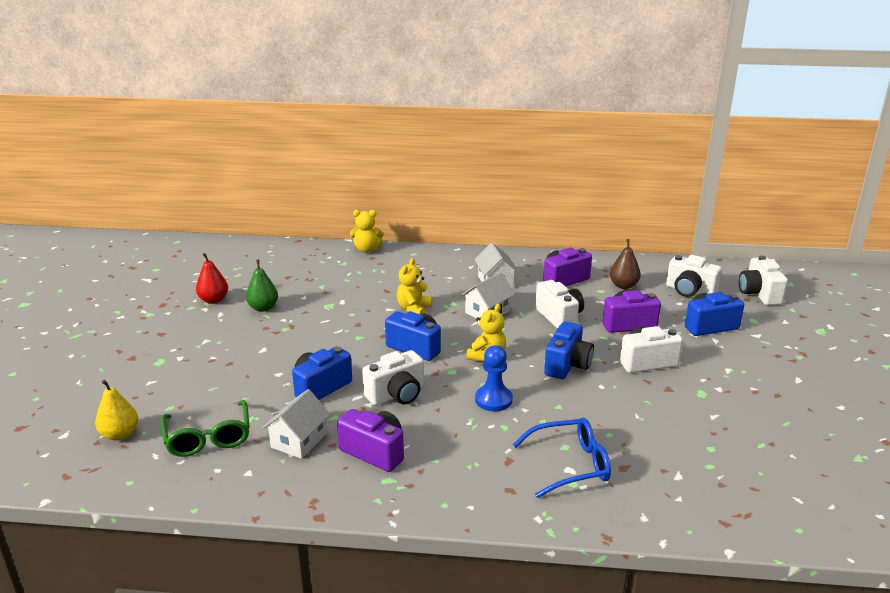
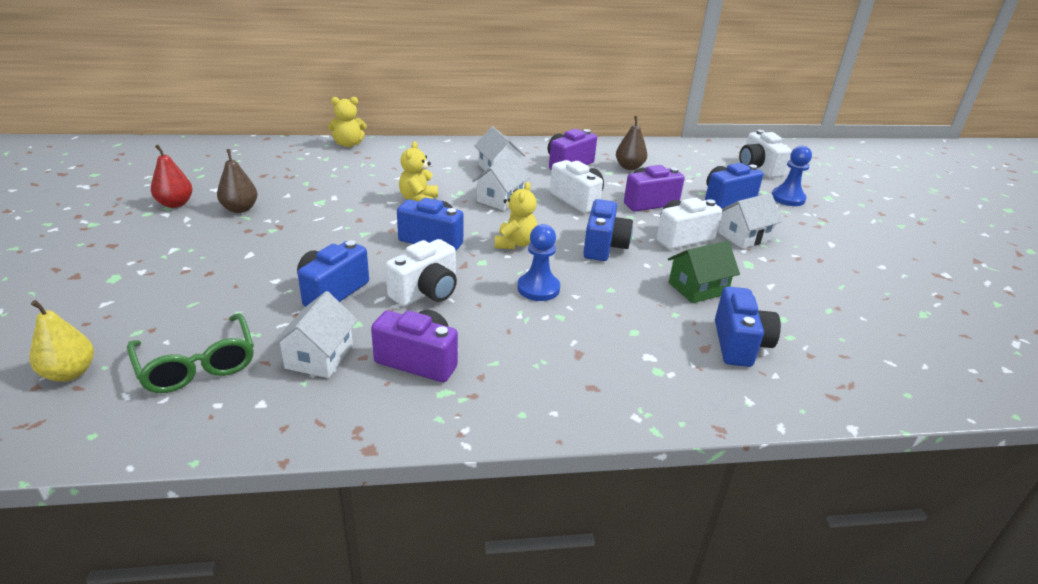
camera: 15 degrees left, 5 degrees up
green pear [246,259,278,312] -> brown pear [217,149,258,213]
blue glasses [513,418,611,498] -> none
white camera [666,255,722,297] -> none
none -> green house [668,241,740,303]
none -> blue camera [715,287,781,367]
none -> white house [718,193,782,249]
none -> blue pawn [772,146,812,206]

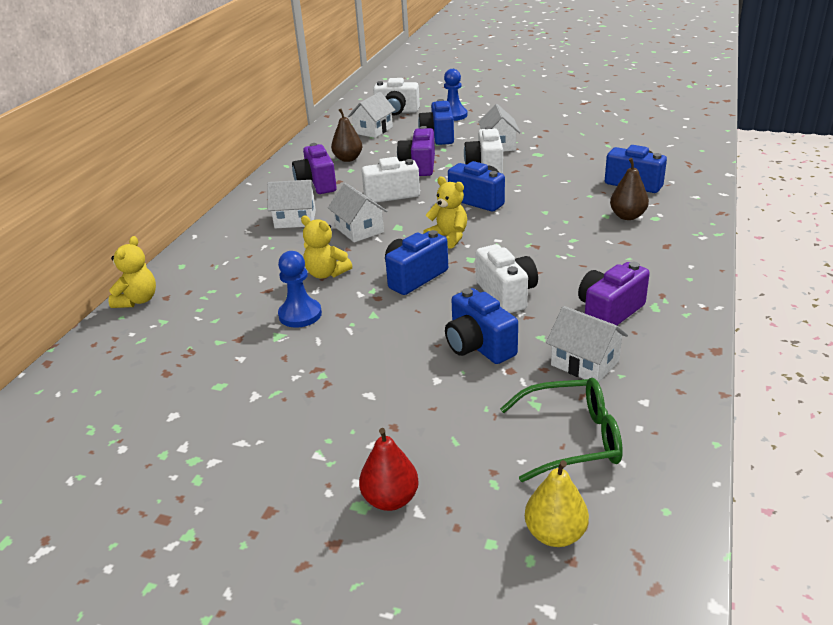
camera: 60 degrees left, 0 degrees up
red pear [151,145,193,208] -> red pear moved to [359,428,419,511]
brown pear [217,149,258,213] -> brown pear moved to [610,158,649,220]
blue pawn [518,224,560,301] -> blue pawn moved to [278,251,322,328]
green house [668,241,740,303] -> none
none -> white house [348,92,395,138]

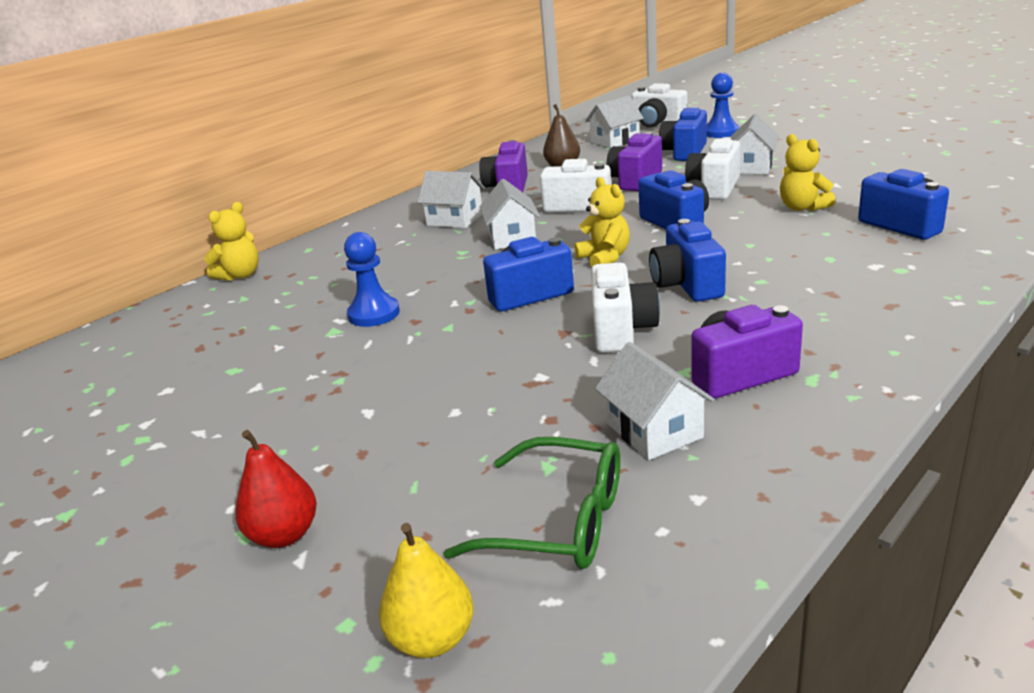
camera: 25 degrees right, 5 degrees down
yellow teddy bear [301,216,352,278] -> yellow teddy bear moved to [780,134,835,211]
blue camera [445,288,518,364] -> blue camera moved to [649,219,726,302]
brown pear [610,158,649,220] -> none

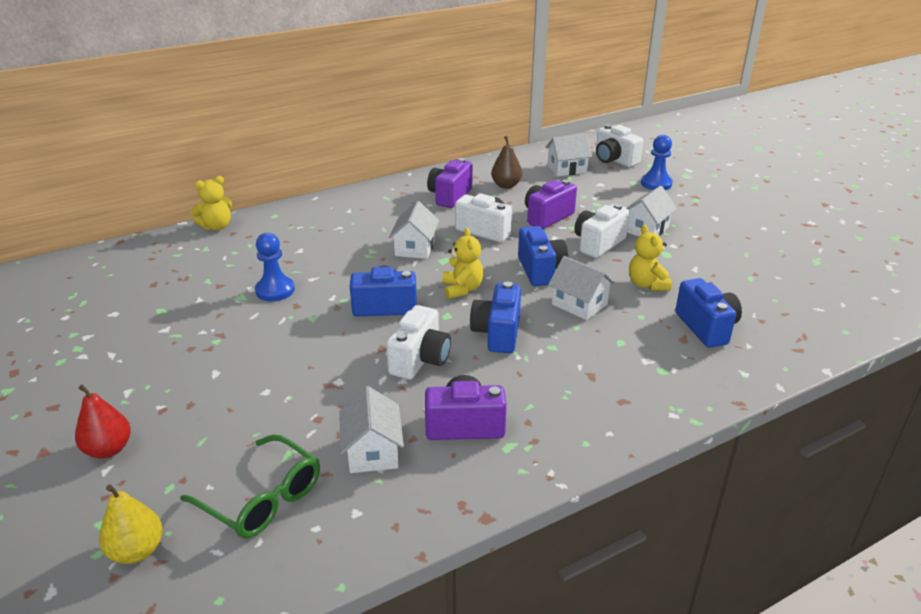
camera: 15 degrees right, 5 degrees up
white house [417,171,485,228] -> white house moved to [548,256,615,320]
blue camera [659,107,707,161] -> none

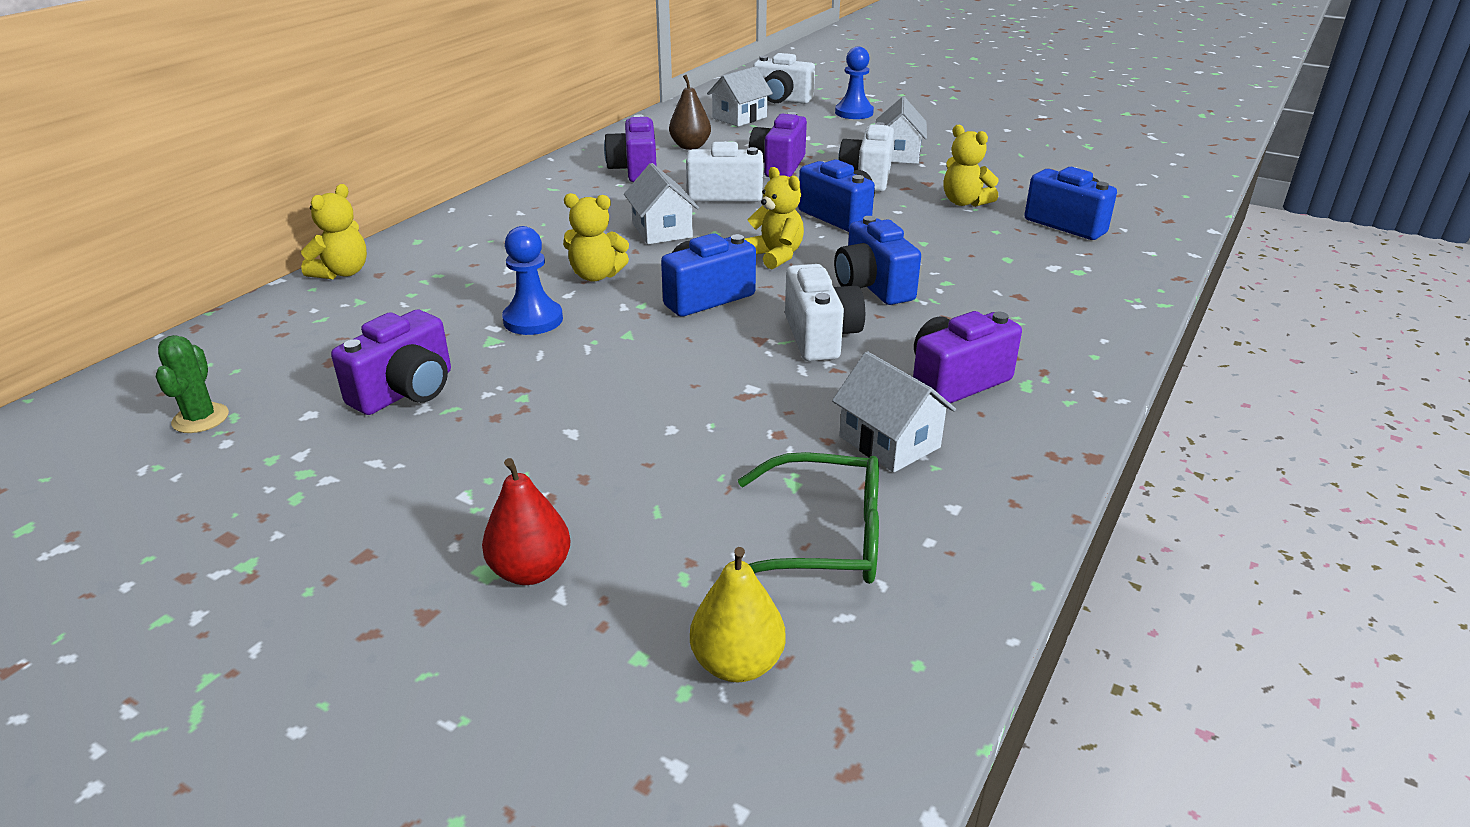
camera: 30 degrees left, 0 degrees up
white house [548,256,615,320] -> none
none -> green cactus [156,335,229,433]
none -> purple camera [331,310,451,415]
none -> yellow teddy bear [563,193,629,282]

